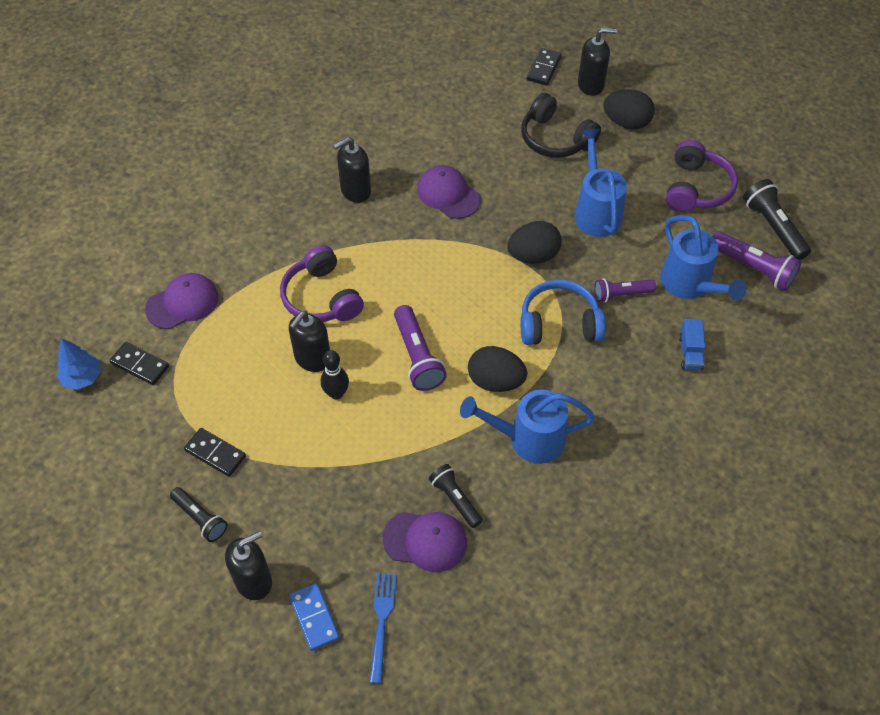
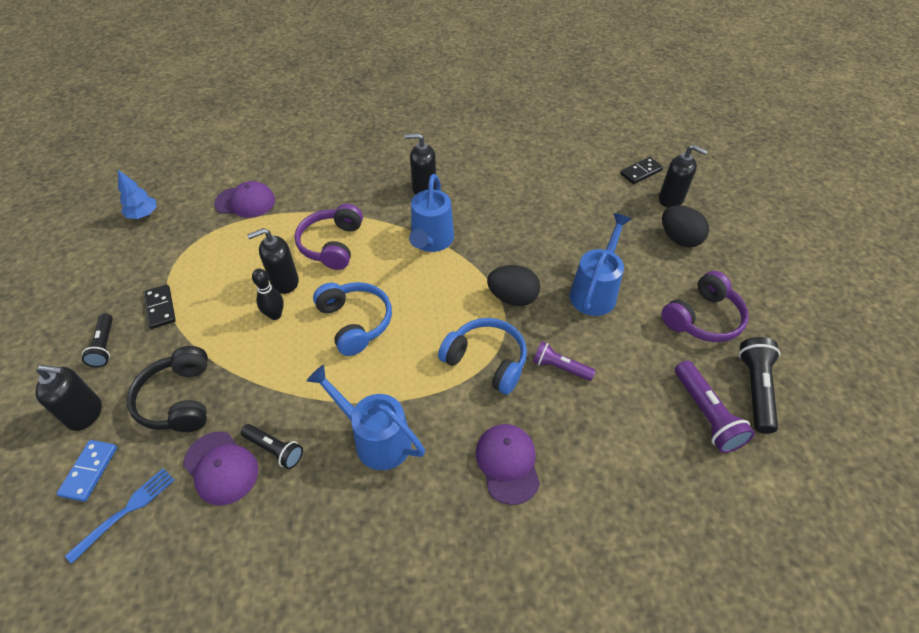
camera: 35 degrees right, 5 degrees down
black domino [110,342,169,385] -> none
purple flashlight [394,305,447,391] -> blue headphones [313,282,392,356]
purple cap [417,165,481,219] -> purple cap moved to [476,424,540,505]
black flashlight [429,464,483,528] -> black flashlight turned 120 degrees clockwise [241,424,303,469]
black egg [468,346,527,392] -> none
black headphones [521,93,601,158] -> black headphones moved to [127,346,208,432]
blue watering can [660,215,747,301] -> blue watering can moved to [409,174,454,252]
blue truck [679,319,705,370] -> none

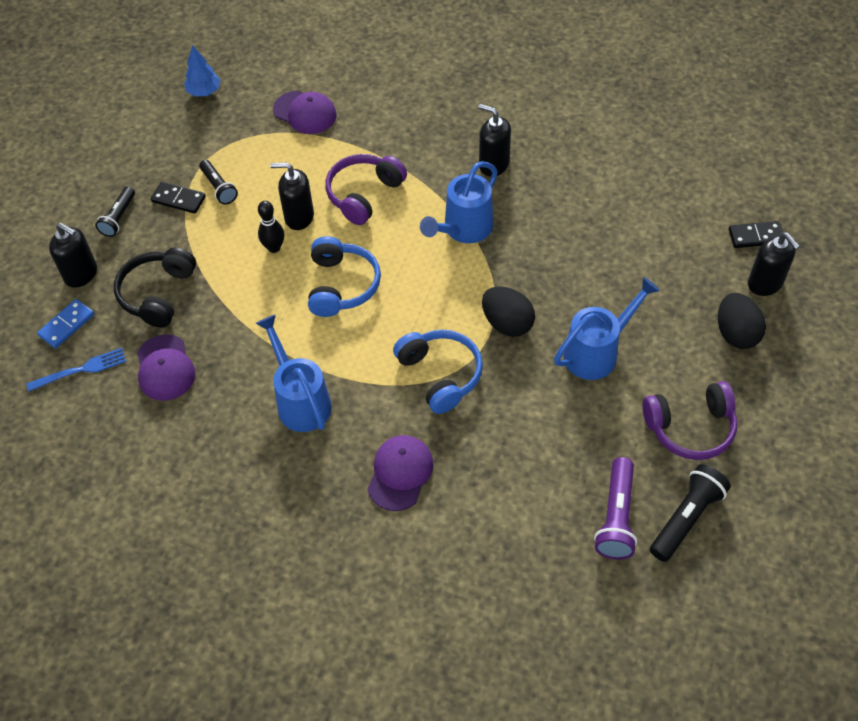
camera: 30 degrees right, 5 degrees up
black domino [144,285,176,329] -> black domino turned 75 degrees counterclockwise [151,182,206,214]
black flashlight [241,424,303,469] -> black flashlight moved to [199,160,238,204]
purple flashlight [533,341,596,381] -> none

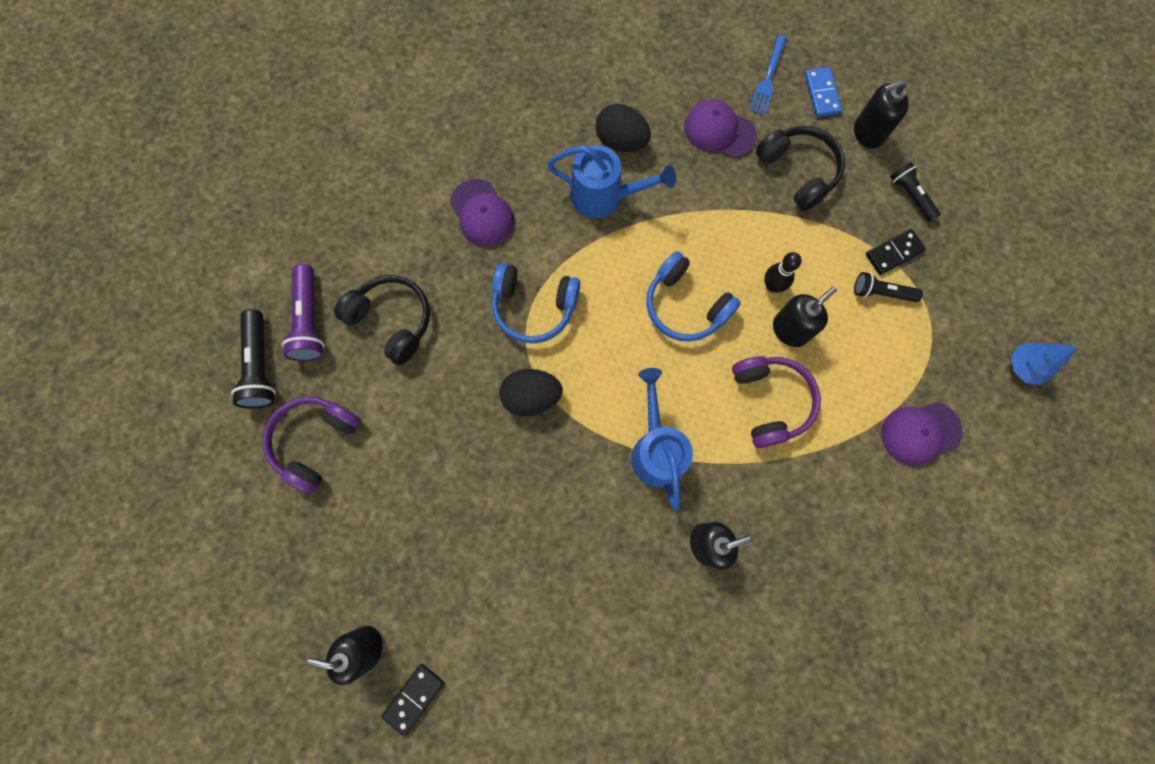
camera: 130 degrees right, 20 degrees up
blue watering can [554,277,660,380] -> none
purple flashlight [594,457,637,560] -> purple flashlight turned 150 degrees counterclockwise [282,264,325,362]
black egg [718,293,766,349] -> black egg moved to [596,104,651,152]
none -> black headphones [334,275,430,365]

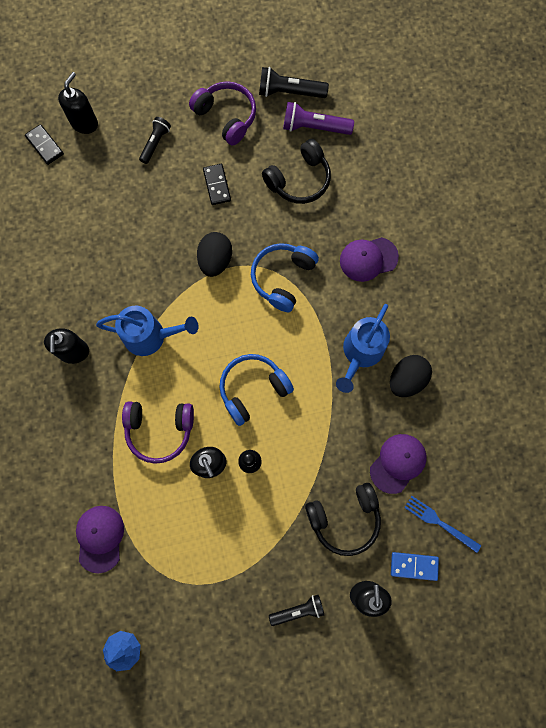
camera: 105 degrees right, 0 degrees up
black flashlight [854,272,923,302] -> black flashlight moved to [139,117,171,164]
black domino [866,229,926,275] -> black domino moved to [203,164,231,205]

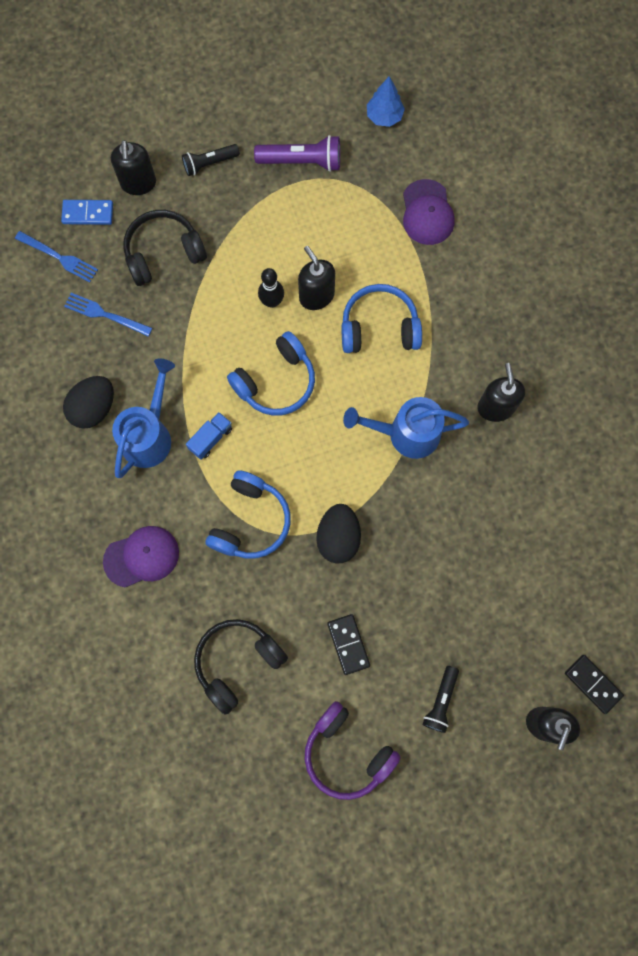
camera: 175 degrees right, 0 degrees up
purple headphones [122,401,194,464] -> blue headphones [341,284,422,353]
black flashlight [259,67,329,98] -> none
purple flashlight [283,102,354,135] -> purple flashlight moved to [254,135,340,172]
purple cap [370,434,427,494] -> blue fork [64,293,152,337]
none -> blue truck [186,412,232,460]

